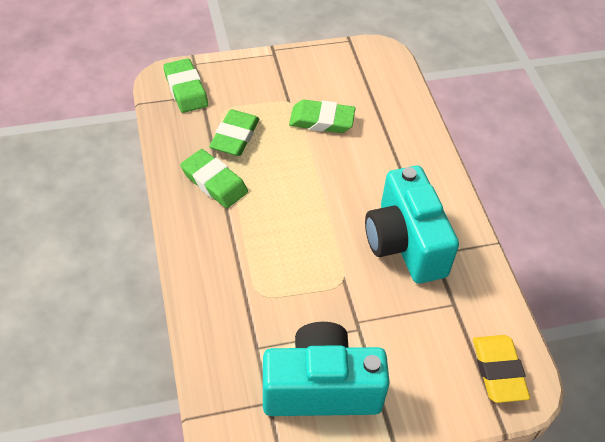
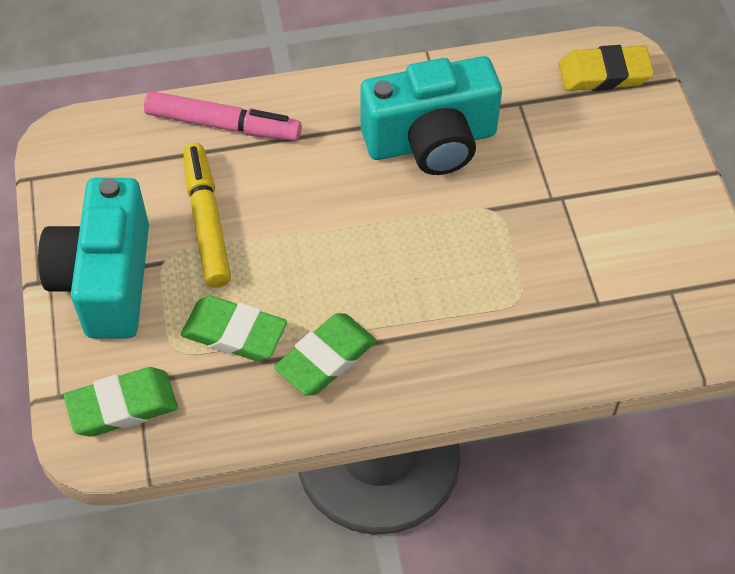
camera: 85 degrees left, 5 degrees up
turquoise camera [263,322,390,416] -> turquoise camera moved to [38,178,149,339]
green eraser [289,100,355,133] -> yellow marker [183,143,231,288]
none -> pink marker [144,91,302,141]

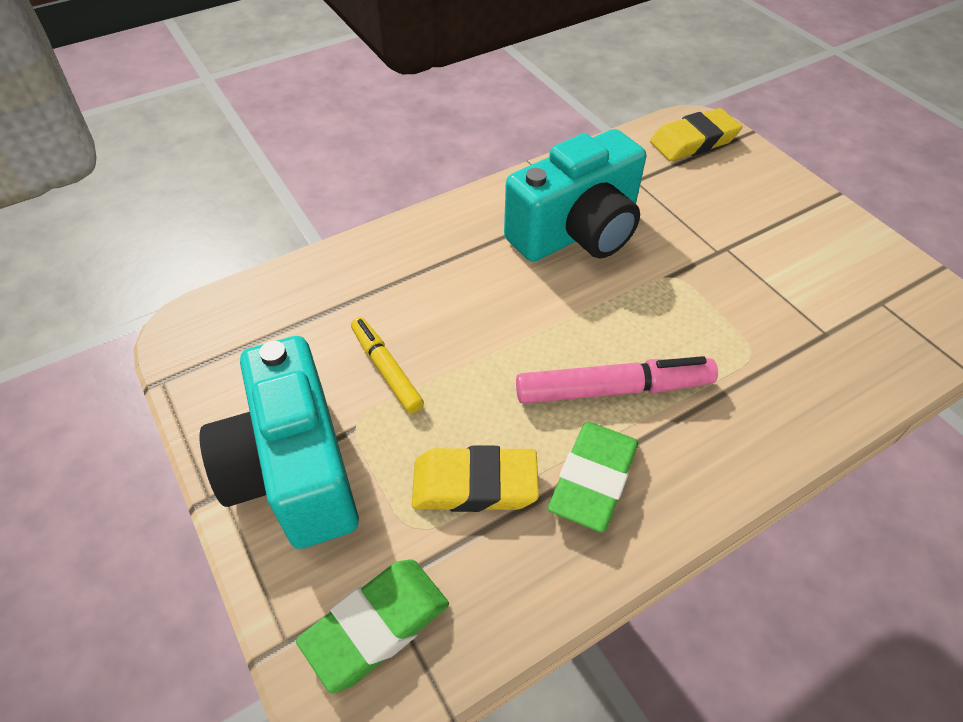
camera: 20 degrees left, 5 degrees down
pink marker [144,91,302,141] -> pink marker moved to [516,356,718,404]
green eraser [181,296,287,361] -> yellow eraser [412,446,539,512]
yellow marker [183,143,231,288] -> yellow marker [351,317,424,414], size x0.65

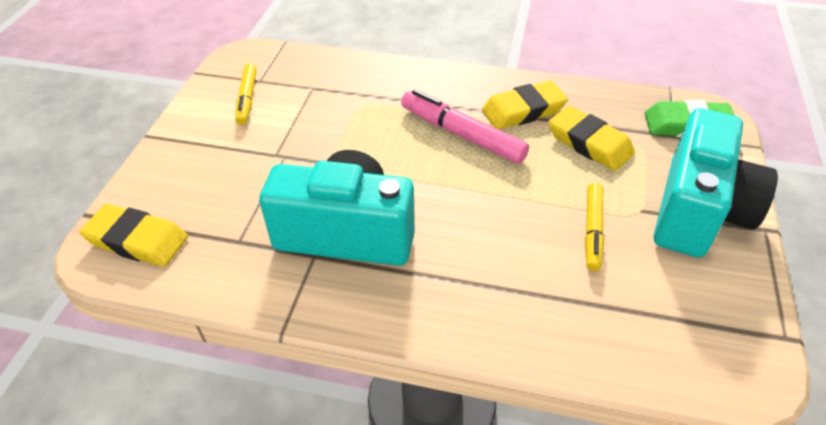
camera: 135 degrees left, 5 degrees down
green eraser [548,422,638,532] -> yellow eraser [482,81,568,130]
none -> yellow marker [235,63,257,125]

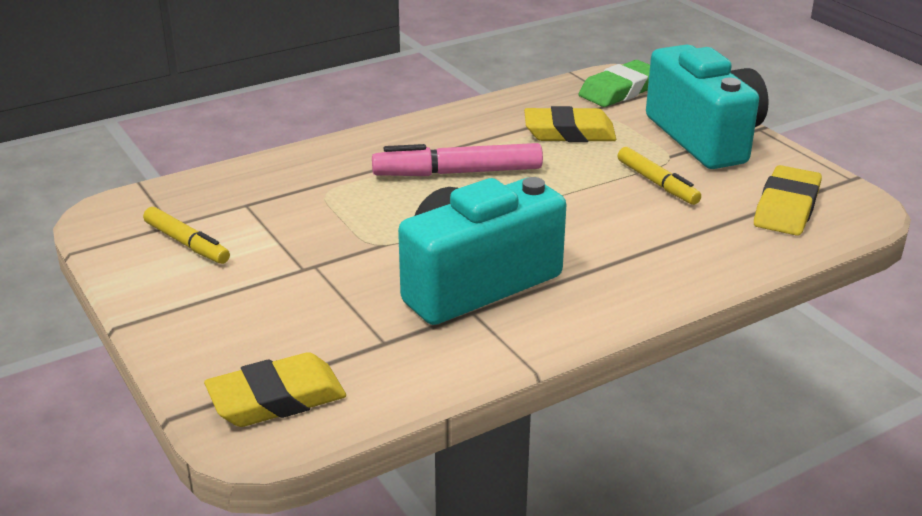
camera: 45 degrees left, 15 degrees down
yellow eraser [482,81,568,130] -> yellow eraser moved to [754,165,822,236]

